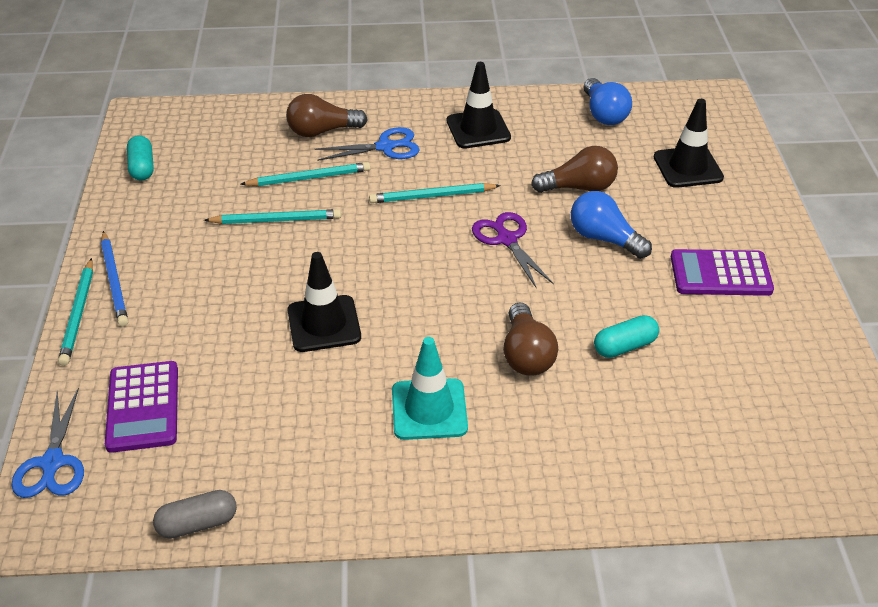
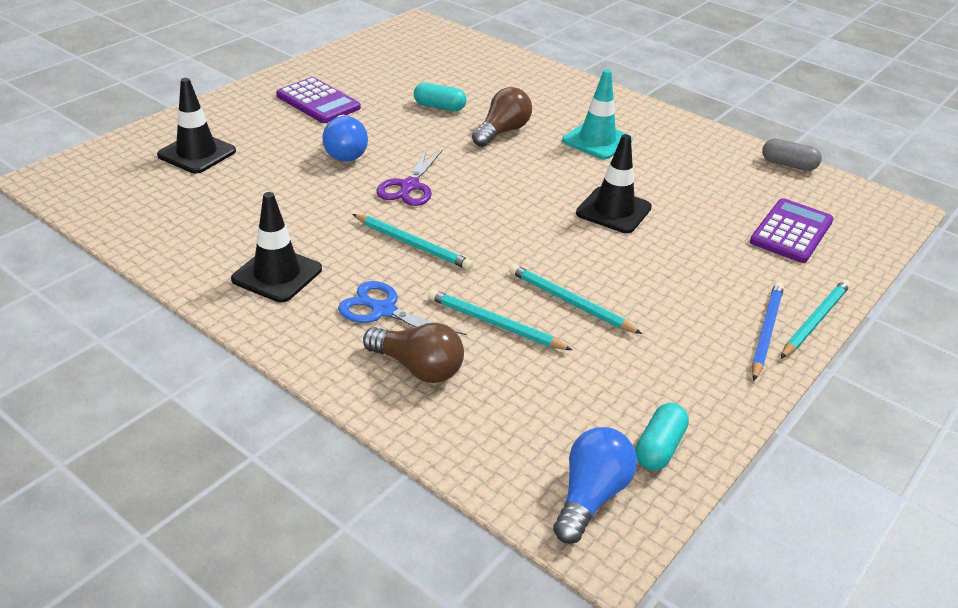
camera: 140 degrees left, 5 degrees down
blue scissors [11,388,84,498] -> none
brown light bulb [531,146,618,193] -> none
blue light bulb [583,78,632,125] -> blue light bulb moved to [553,427,637,544]

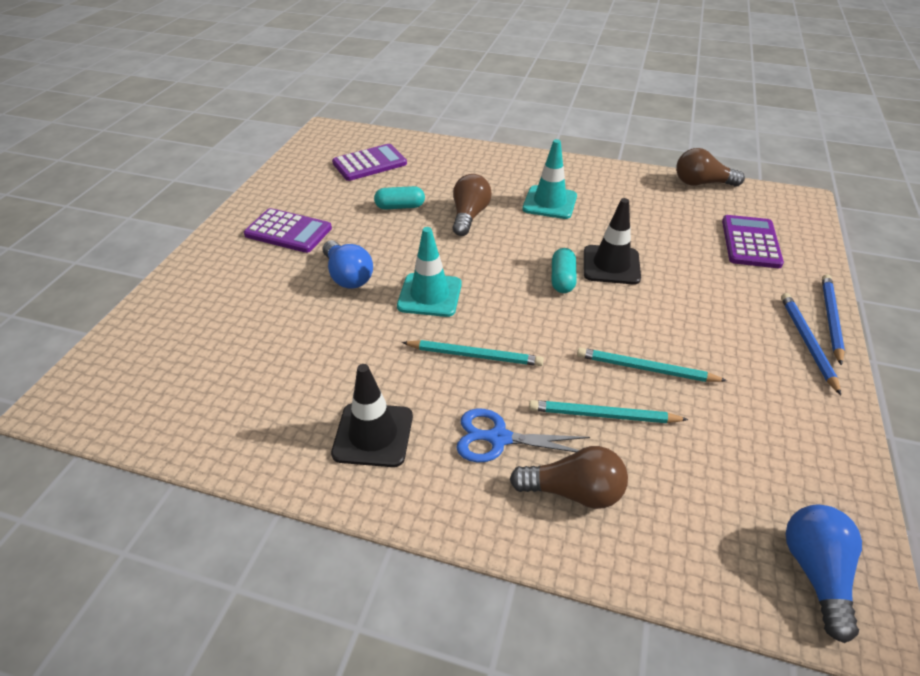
camera: 20 degrees left, 5 degrees up
black traffic cone [157,78,236,173] -> none
purple scissors [377,148,443,206] -> turquoise traffic cone [397,227,462,317]
turquoise capsule [635,403,689,470] -> turquoise capsule moved to [552,248,577,293]
grey capsule [762,139,822,171] -> brown light bulb [676,148,745,187]
turquoise pencil [781,280,850,359] -> blue pencil [822,274,845,365]
none -> purple calculator [332,144,407,181]

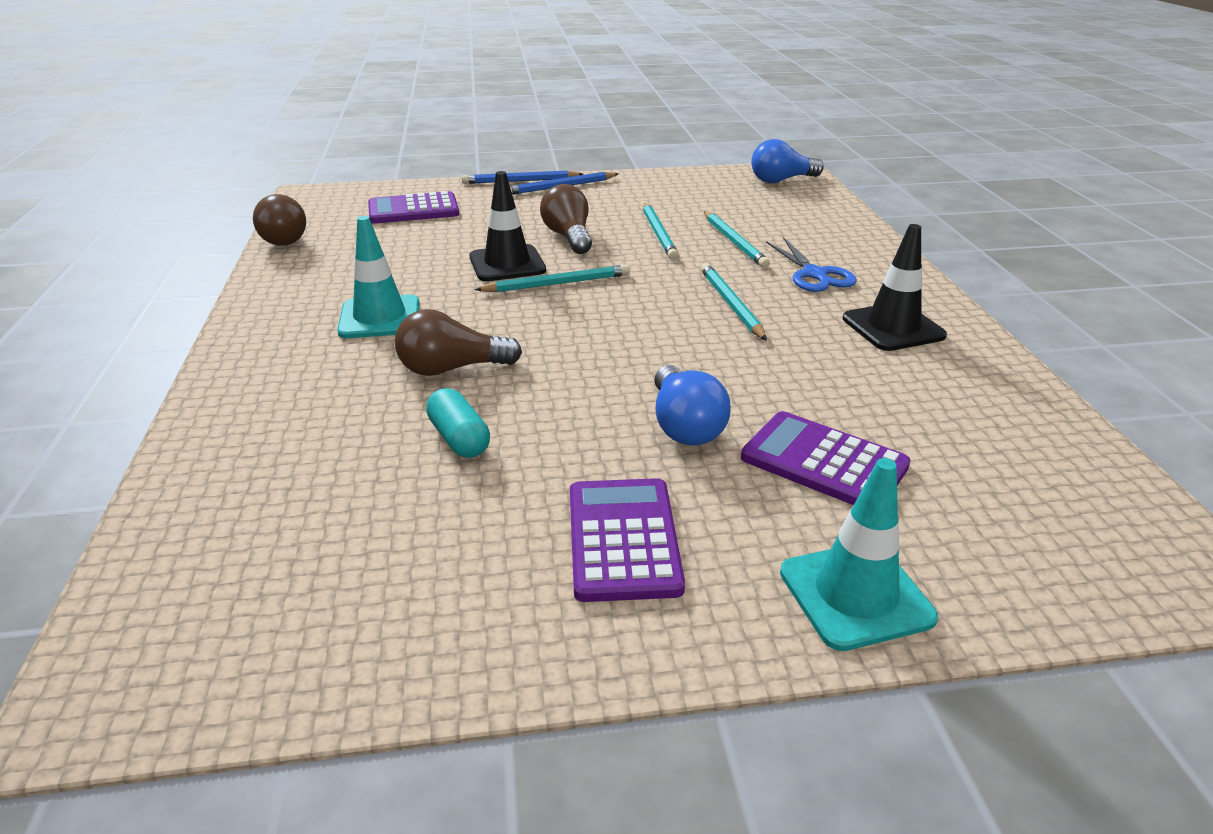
camera: 115 degrees left, 10 degrees down
blue light bulb [323,240,373,289] -> blue light bulb turned 135 degrees clockwise [654,365,731,445]
purple calculator [332,144,407,181] -> purple calculator moved to [741,411,911,505]
turquoise traffic cone [397,227,462,317] -> turquoise traffic cone moved to [780,458,938,651]
brown light bulb [510,446,628,509] -> brown light bulb moved to [540,184,592,254]
turquoise capsule [552,248,577,293] -> turquoise pencil [474,265,630,292]

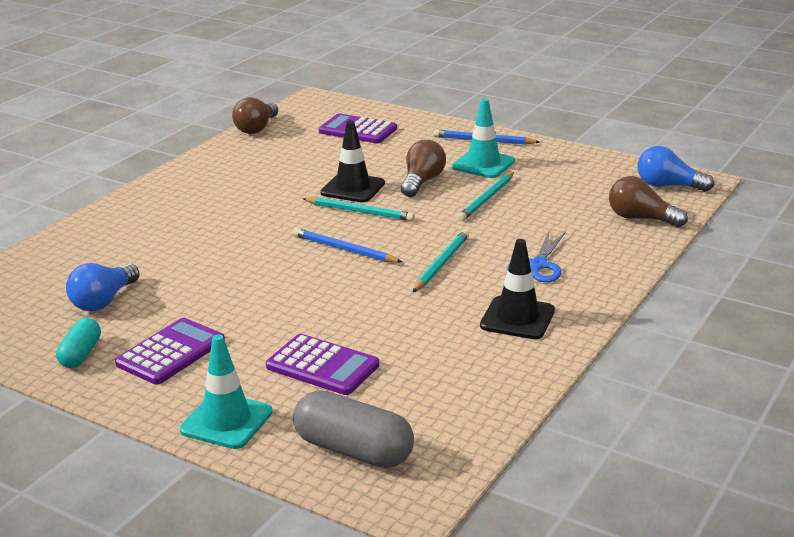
camera: 40 degrees right, 5 degrees down
turquoise traffic cone [337,216,419,338] -> turquoise traffic cone moved to [452,98,515,178]
brown light bulb [395,309,522,376] -> brown light bulb moved to [609,176,688,227]
turquoise capsule [426,388,490,458] -> turquoise capsule moved to [56,318,101,368]
blue pencil [462,171,583,184] -> blue pencil moved to [293,228,402,263]
blue light bulb [654,365,731,445] -> blue light bulb moved to [66,263,140,311]
turquoise pencil [704,211,770,268] -> none
purple calculator [741,411,911,505] -> purple calculator turned 135 degrees clockwise [266,334,379,395]
none -> grey capsule [293,390,414,468]

